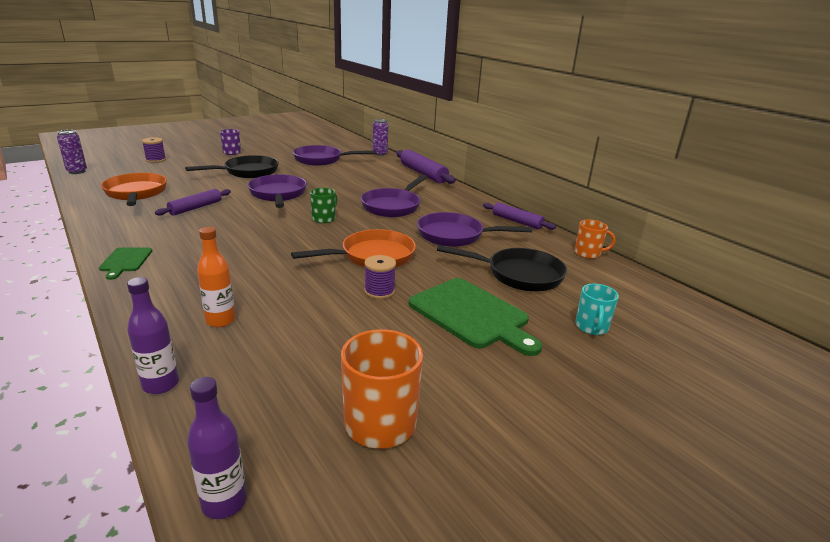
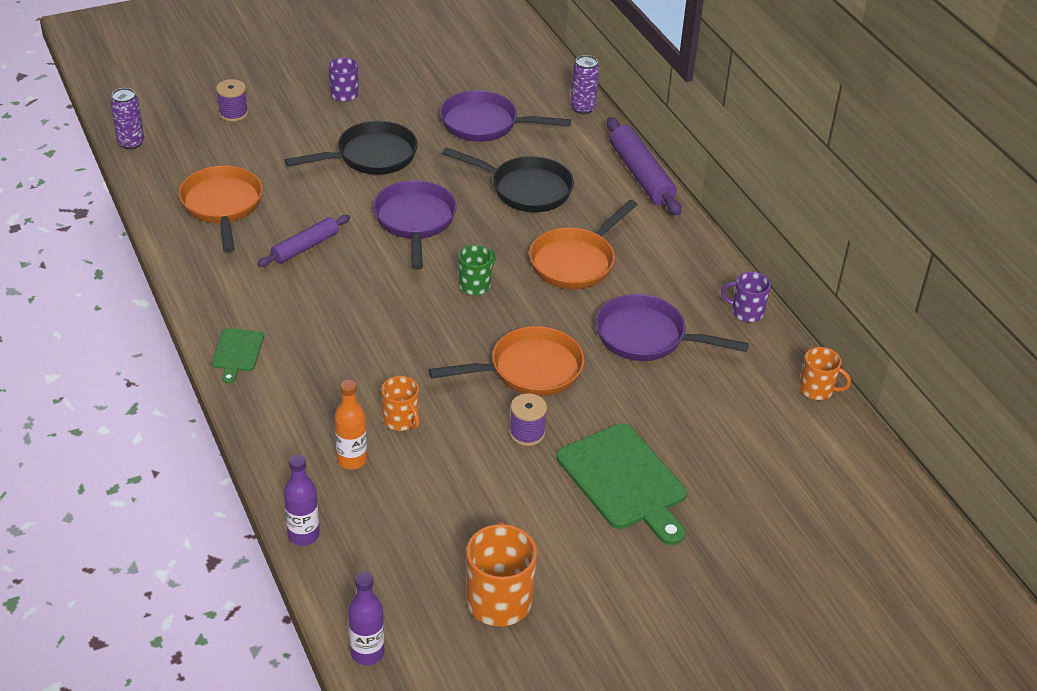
camera: 10 degrees right, 15 degrees up
purple pan [361,175,427,217] -> orange pan [529,200,637,289]
black pan [437,245,567,292] -> black pan moved to [442,147,574,212]
purple rolling pin [483,202,556,230] -> purple mug [721,272,771,322]
turquoise mug [575,284,619,335] -> none
none -> orange mug [381,376,420,431]

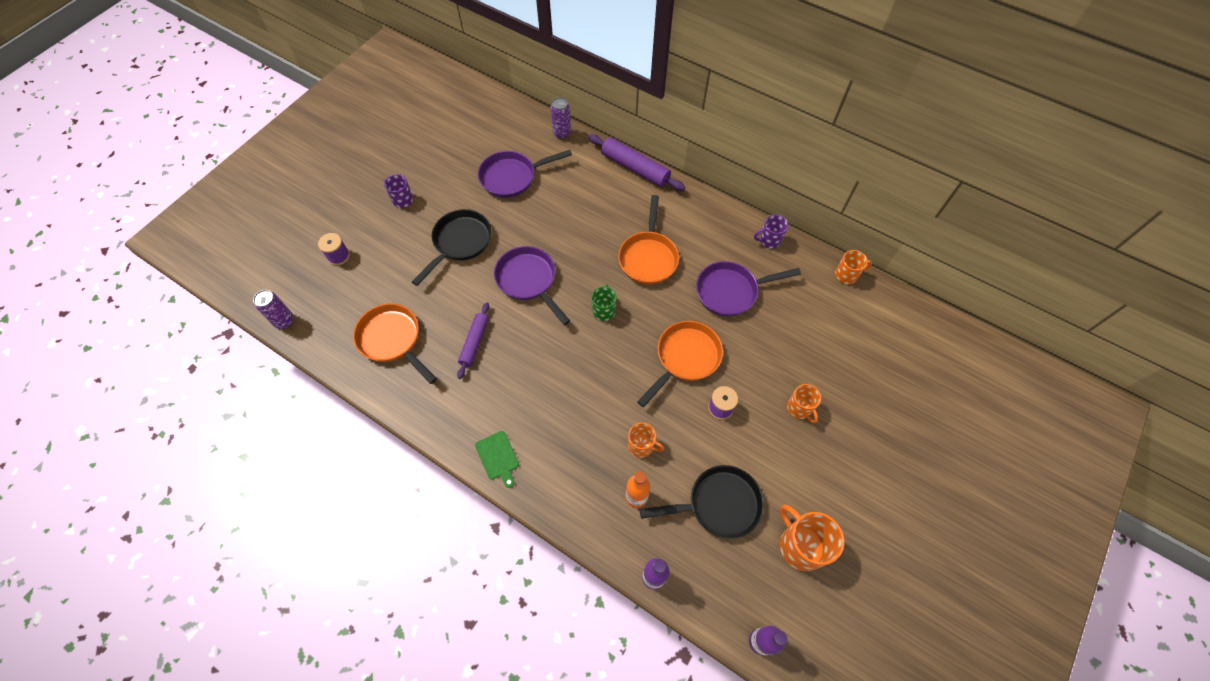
camera: 30 degrees left, 20 degrees up
black pan [442,147,574,212] -> black pan moved to [640,465,764,539]
green cutting board [557,423,687,545] -> orange mug [787,384,821,423]

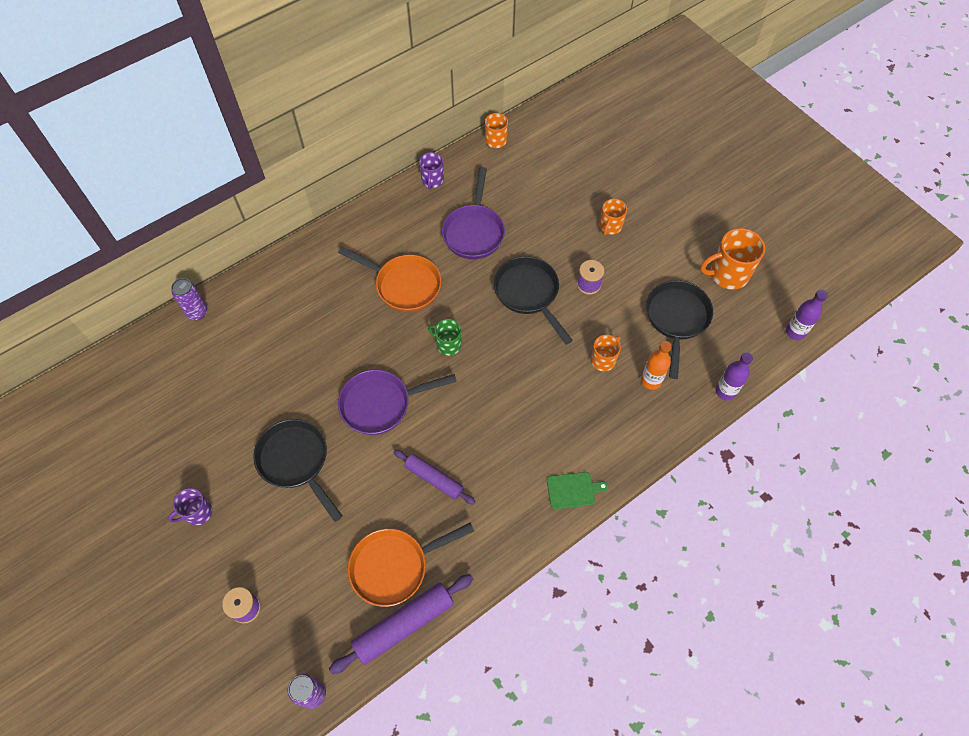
camera: 70 degrees left, 0 degrees up
purple pan [478,150,572,198] -> none
purple rolling pin [588,134,685,191] -> purple rolling pin moved to [329,574,473,674]
orange pan [637,321,723,407] -> black pan [494,256,573,345]
orange mug [787,384,821,423] -> orange mug turned 120 degrees clockwise [600,199,627,235]

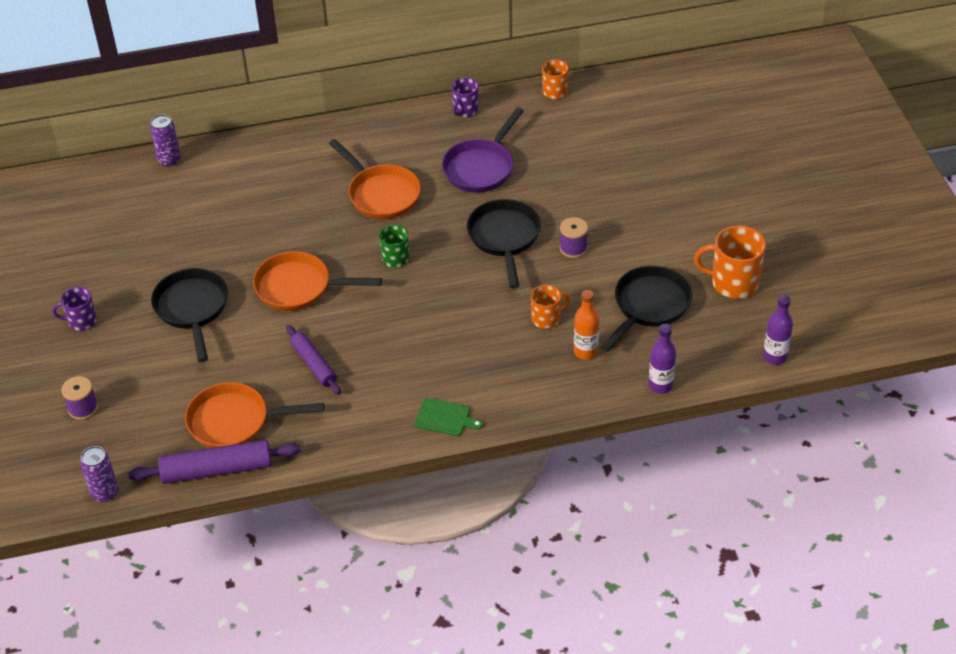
camera: 25 degrees right, 15 degrees down
purple pan [338,370,457,435] -> orange pan [253,251,382,311]
orange mug [600,199,627,235] -> none

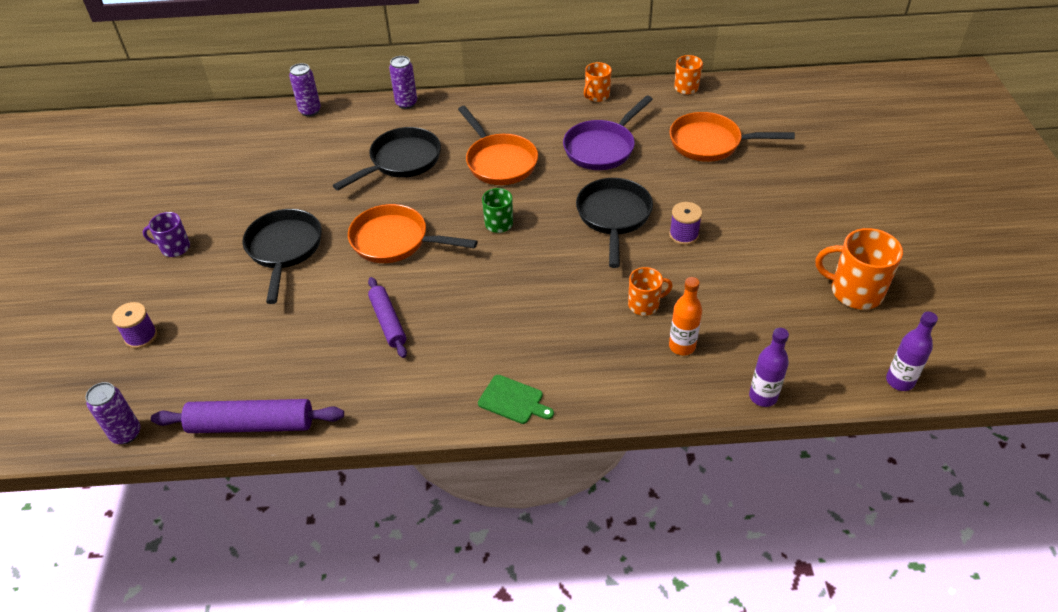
camera: 10 degrees right, 0 degrees up
orange pan [185,382,324,448] -> orange pan moved to [670,112,795,162]
purple mug [452,77,479,117] -> orange mug [584,62,612,102]
black pan [600,265,692,352] -> black pan moved to [333,127,441,190]
none -> purple can [389,56,417,109]

